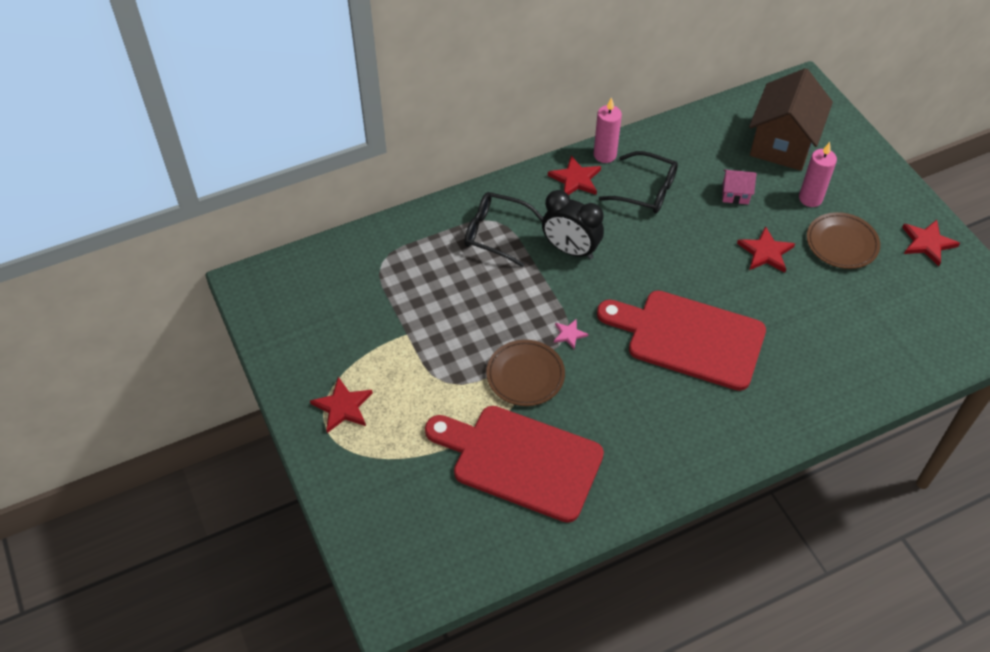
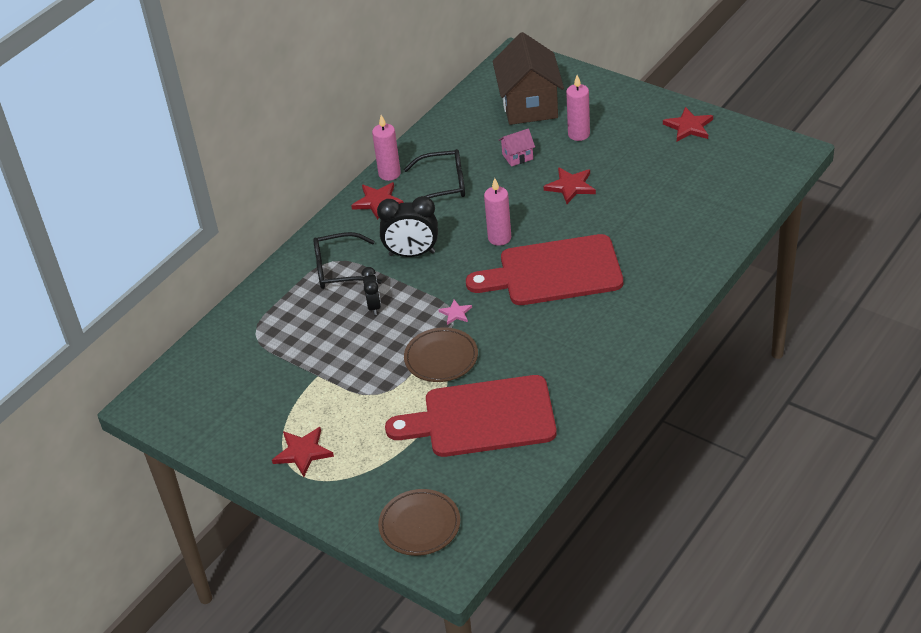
camera: 25 degrees left, 10 degrees down
brown plate [807,212,880,269] -> brown plate moved to [378,489,460,556]
none -> black clock [361,267,381,315]
none -> pink candle [484,178,511,246]

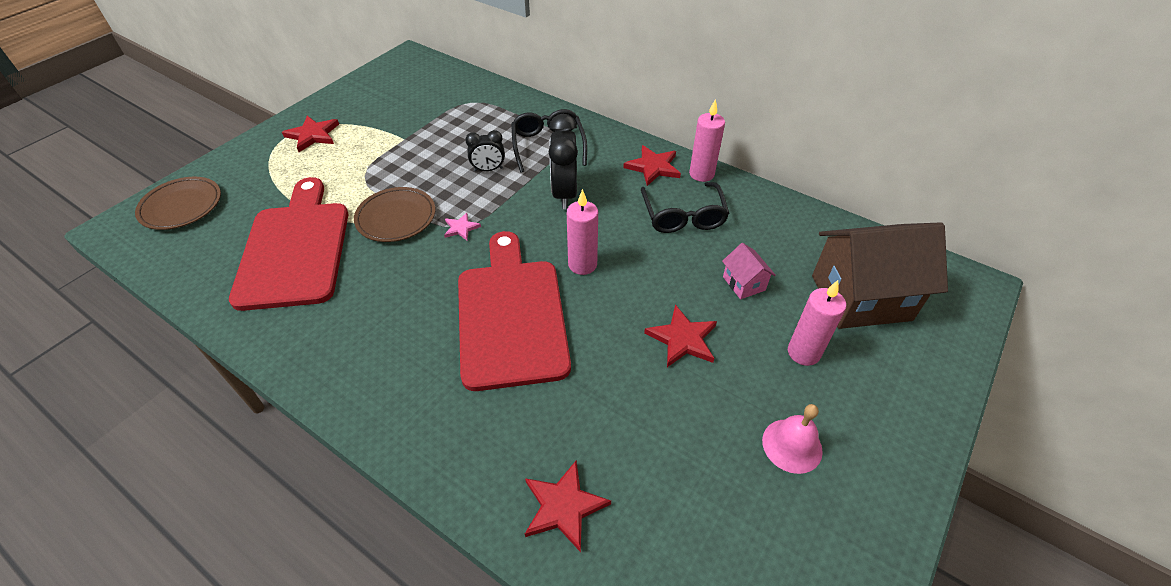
camera: 85 degrees right, 5 degrees up
red star [663,107,713,141] -> red star moved to [525,461,611,552]
none -> pink bell [762,404,823,474]

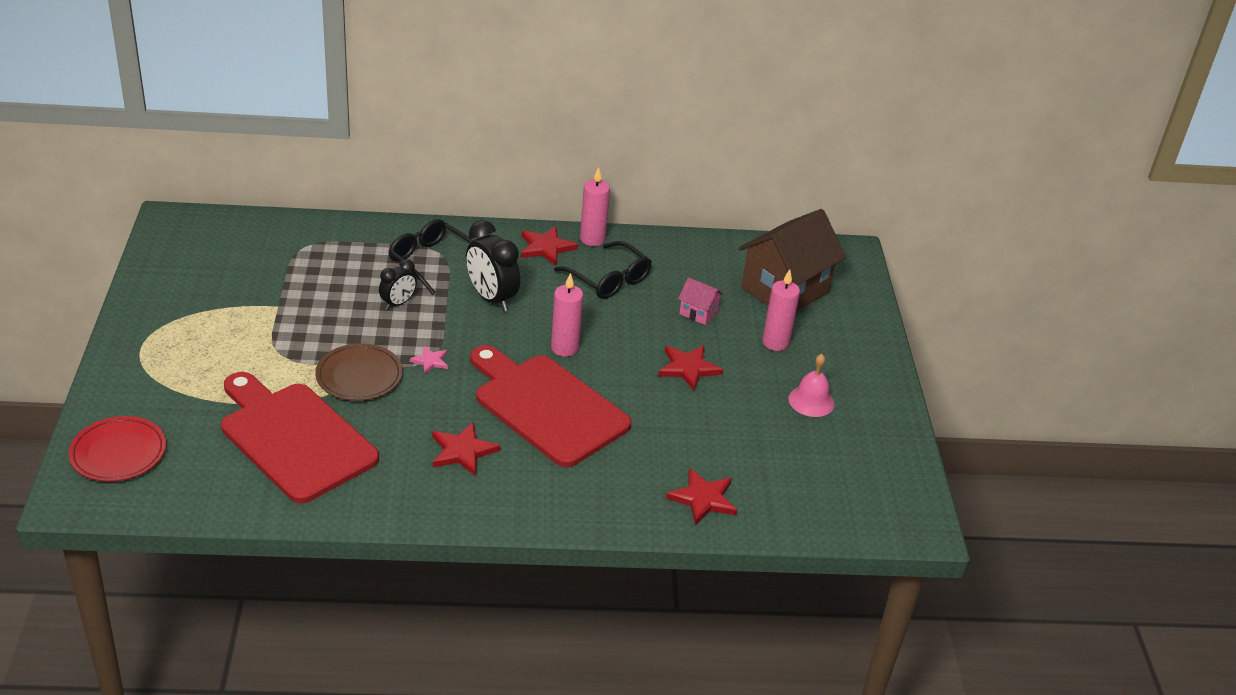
camera: 40 degrees left, 10 degrees down
brown plate [135,177,221,230] -> red plate [69,416,166,482]
red star [282,116,339,152] -> red star moved to [432,422,500,476]

